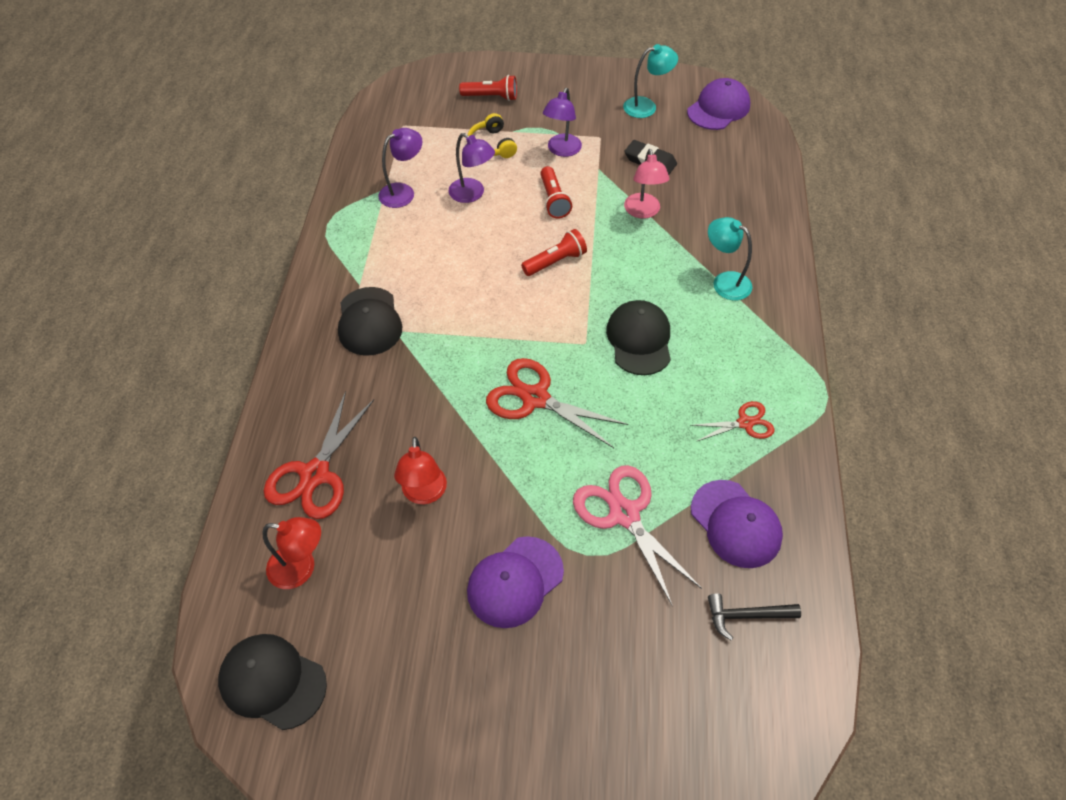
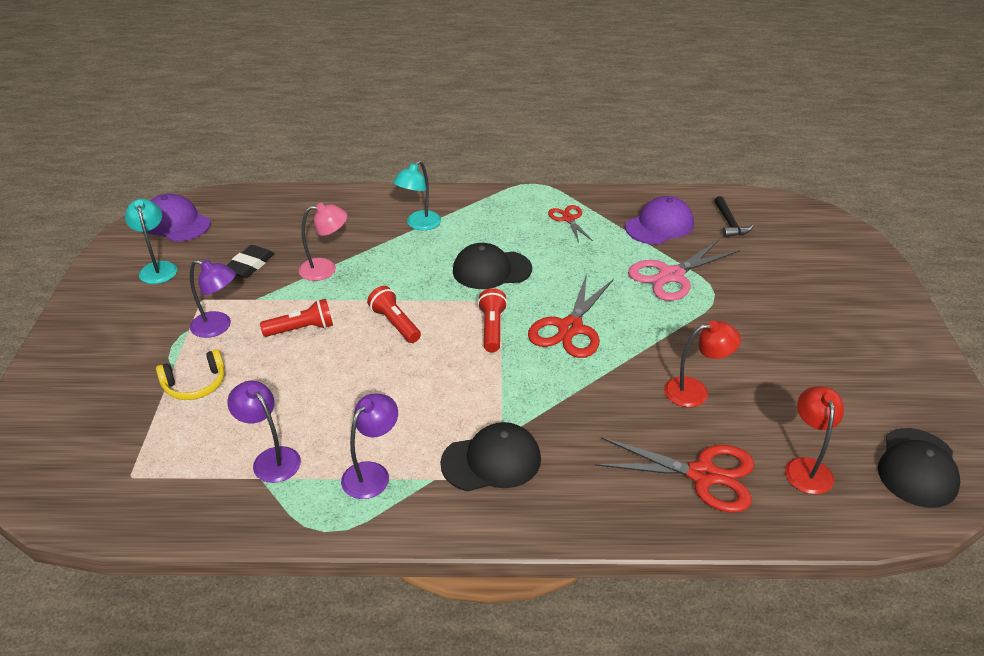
camera: 95 degrees left, 15 degrees down
purple lamp [448,133,495,203] -> purple lamp moved to [341,393,398,499]
red flashlight [459,75,517,101] -> red flashlight moved to [478,288,507,352]
purple cap [467,536,564,628] -> none

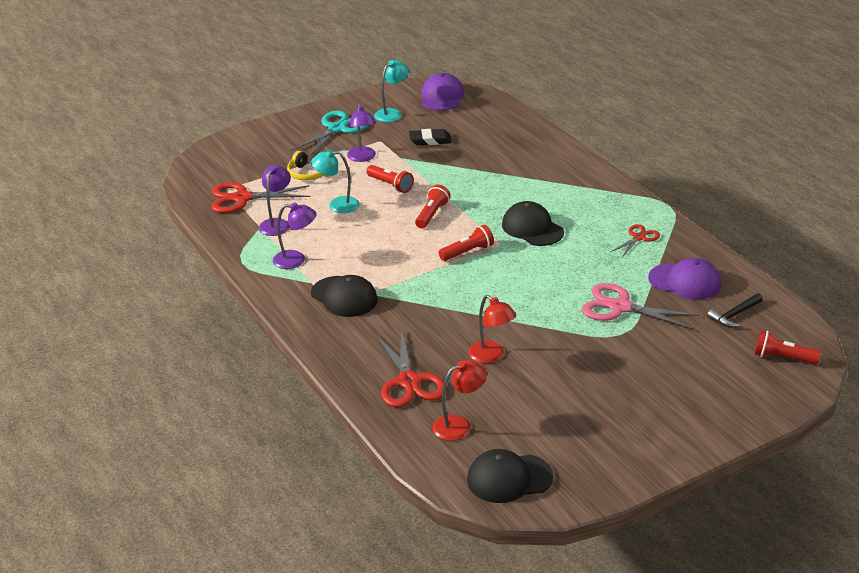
camera: 60 degrees right, 5 degrees down
pink lamp [299,203,347,281] -> none
turquoise lamp [393,161,441,230] -> turquoise lamp moved to [311,149,360,213]
red scissors [528,274,614,358] -> red scissors moved to [211,182,311,213]
none -> turquoise scissors [290,111,368,158]
none -> red flashlight [754,330,821,364]

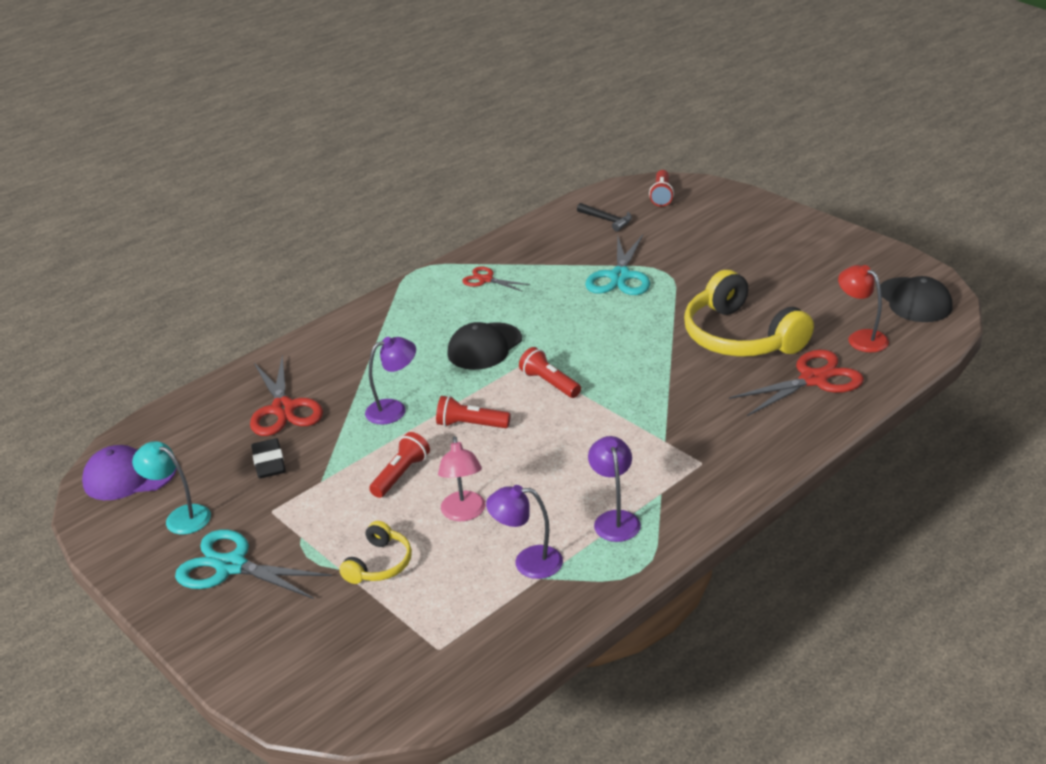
camera: 100 degrees left, 0 degrees up
red scissors [211,182,311,213] -> red scissors moved to [250,355,323,436]
turquoise lamp [311,149,360,213] -> pink lamp [438,436,485,521]
black cap [311,275,378,317] -> none
purple lamp [347,104,376,162] -> purple lamp moved to [365,337,416,425]
red lamp [468,295,516,363] -> yellow headphones [684,270,814,357]
pink scissors [582,283,700,329] -> turquoise scissors [585,235,650,295]
purple cap [648,258,721,300] -> none

